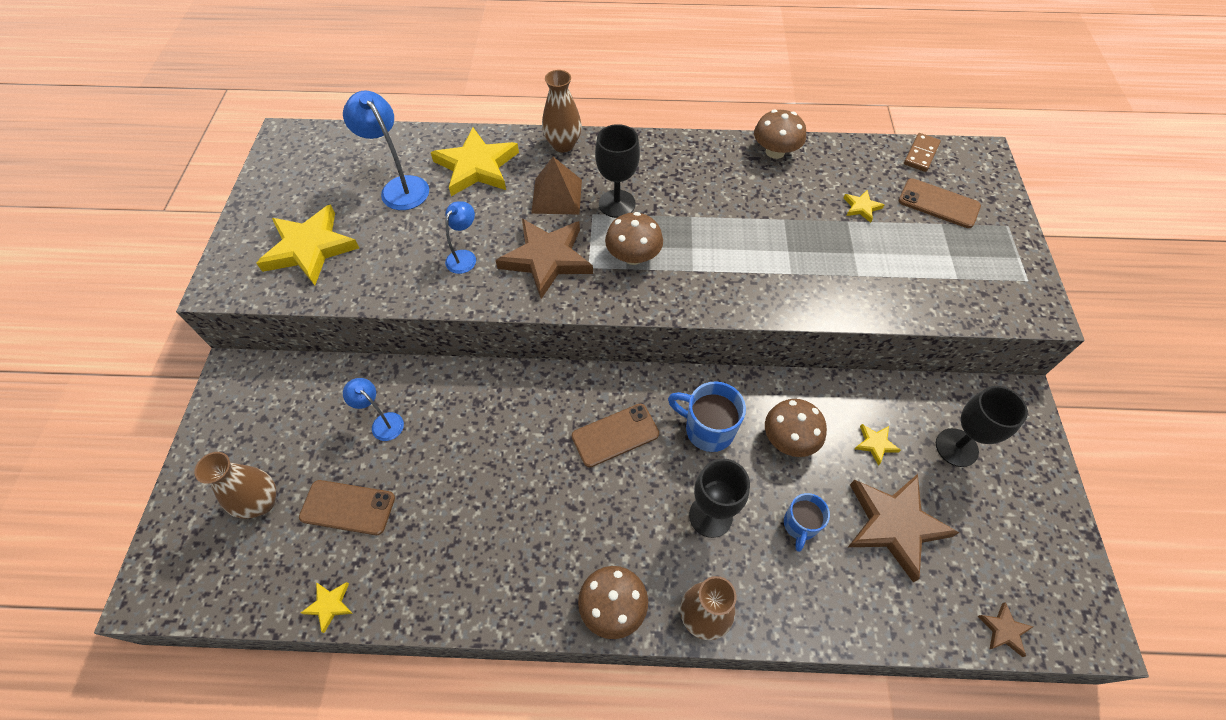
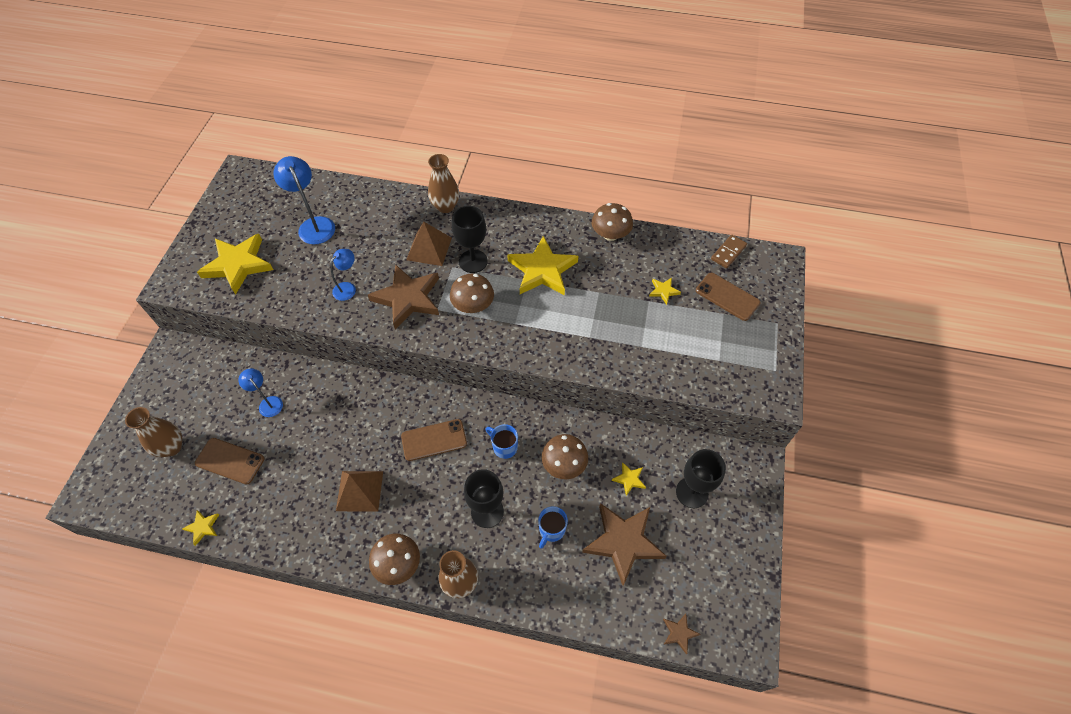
camera: 10 degrees right, 0 degrees up
yellow star [431,128,519,196] -> yellow star moved to [507,236,578,295]
blue mug [668,381,746,452] -> blue mug [486,424,518,459], size x0.65
none -> brown pyramid [336,471,383,512]

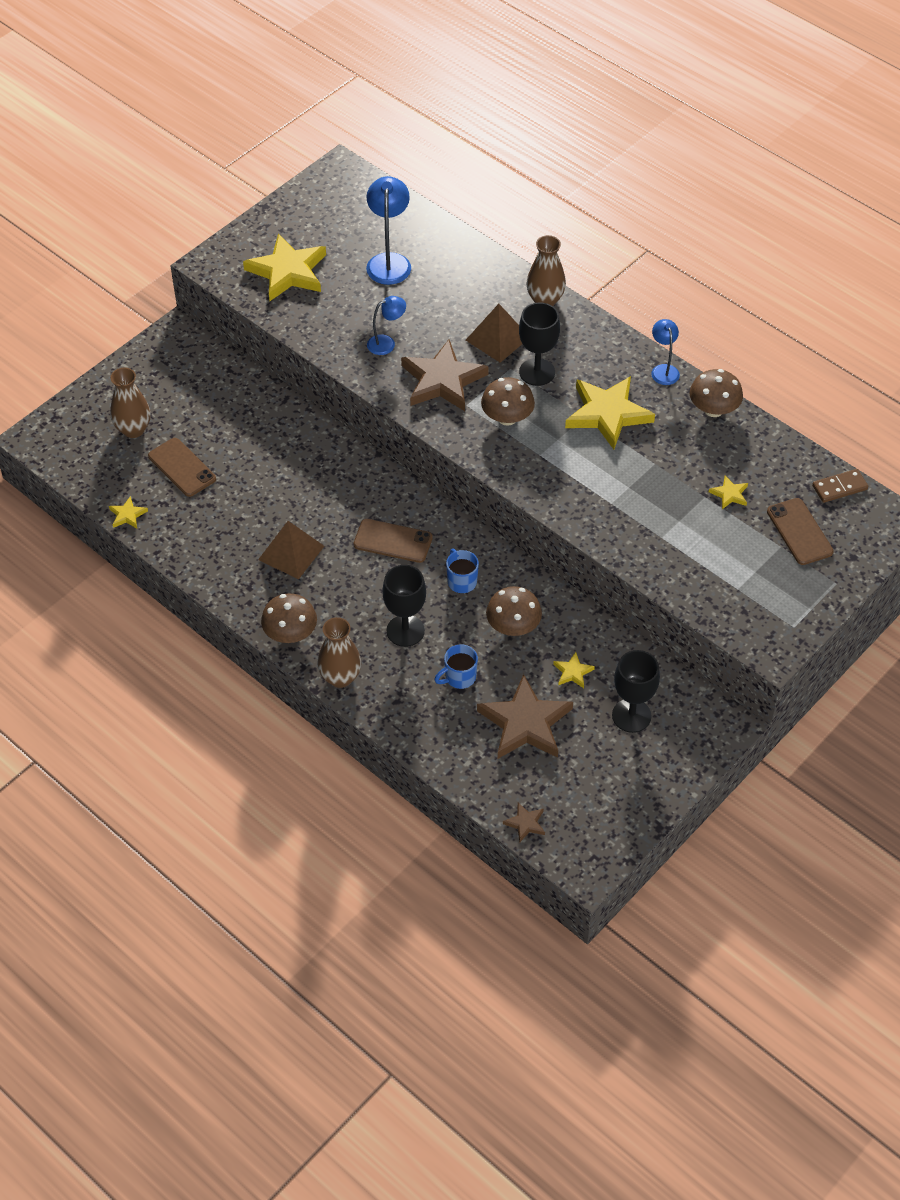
camera: 30 degrees right, 5 degrees down
blue lamp [238,368,283,417] -> blue lamp moved to [651,319,680,385]

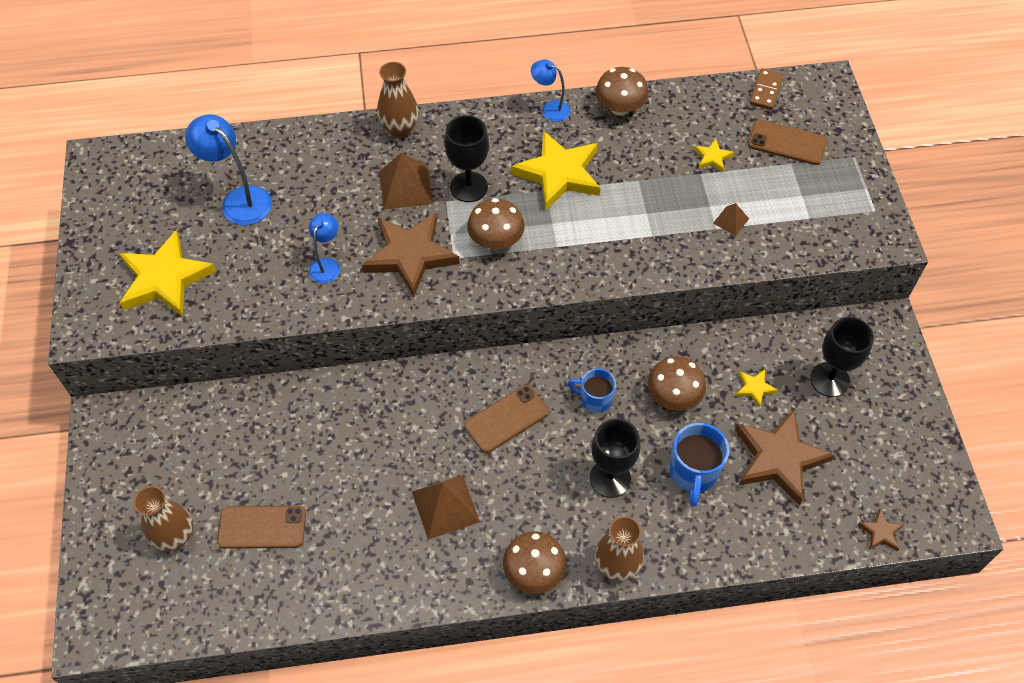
camera: 50 degrees left, 5 degrees up
yellow star [109,496,148,529] -> none
blue mug [434,644,478,689] -> blue mug [669,423,730,507], size x1.53
none -> brown pyramid [713,203,749,236]

